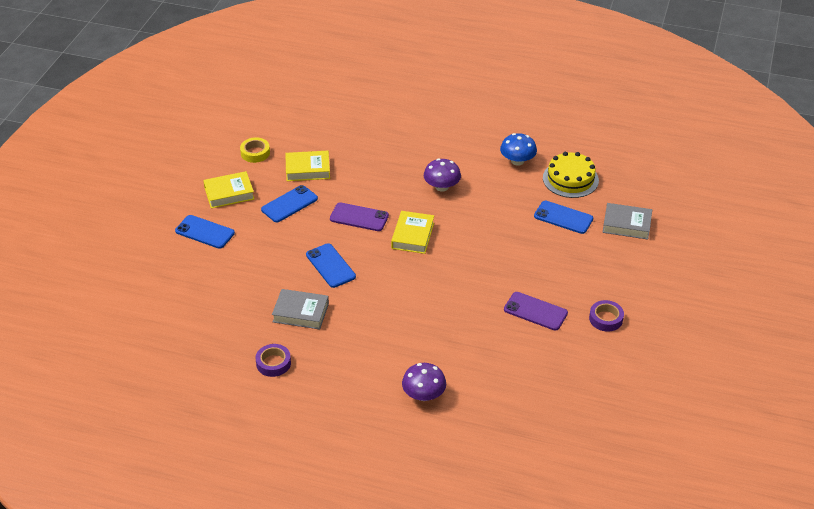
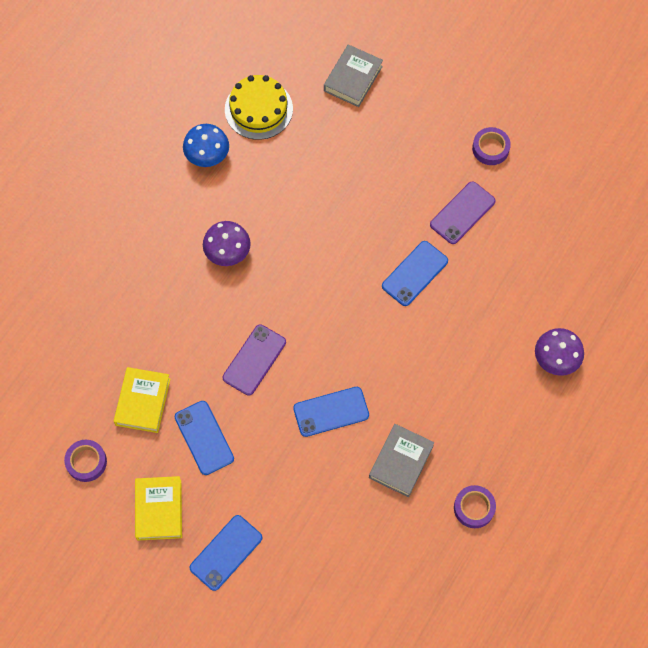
camera: 75 degrees left, 25 degrees up
yellow tape [240,137,270,163] -> purple tape [64,440,107,482]
yellow book [391,211,434,254] -> none
blue phone [534,201,593,234] -> blue phone moved to [382,241,448,306]

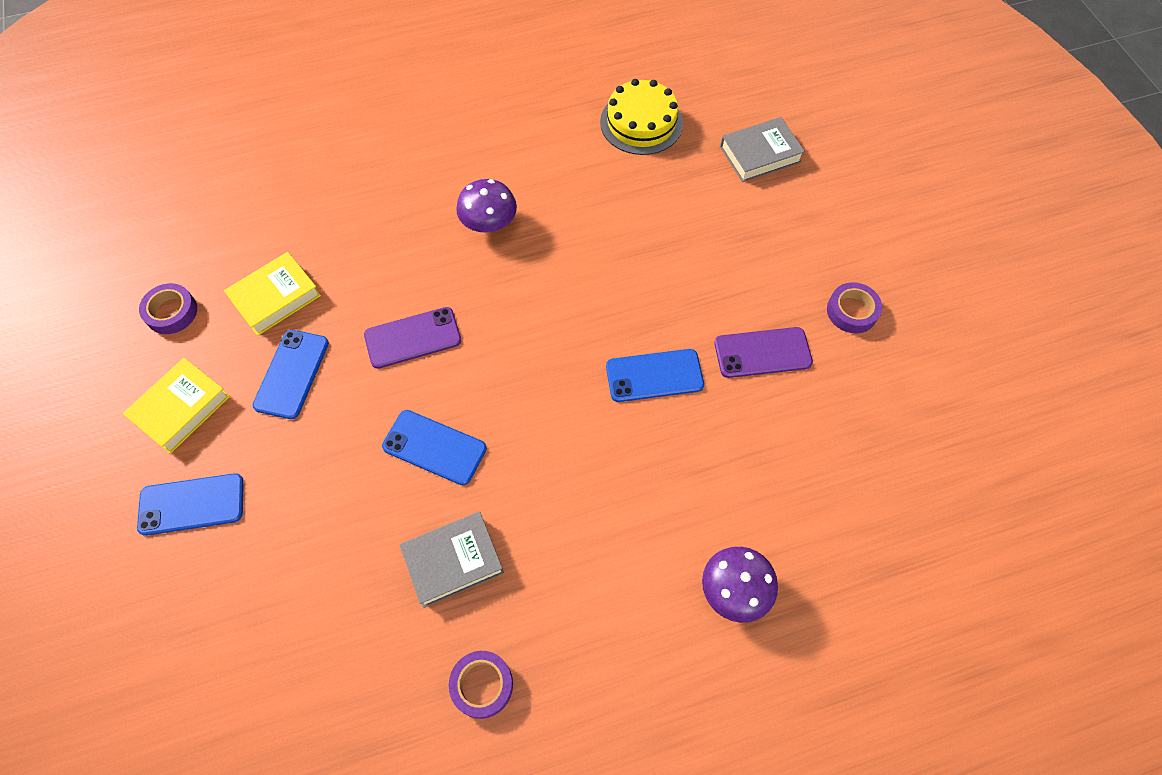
camera: 40 degrees right, 5 degrees down
blue mushroom [183,124,229,167] -> none

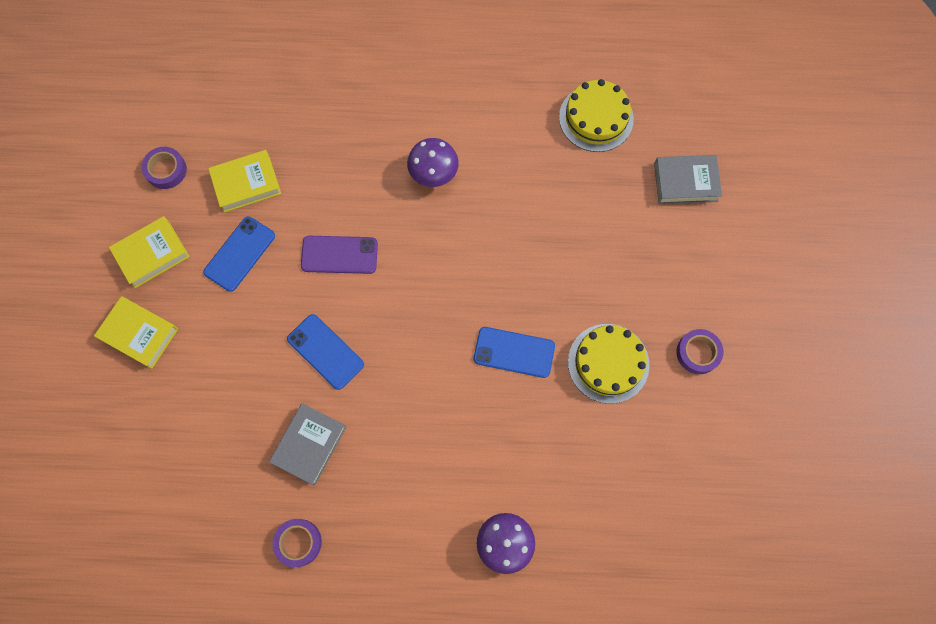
camera: 20 degrees right, 10 degrees up
blue phone [137,473,244,536] -> yellow book [94,296,178,369]
grey book [400,512,504,608] -> grey book turned 60 degrees counterclockwise [269,403,346,486]
purple phone [714,327,813,378] -> yellow cake [568,324,650,404]

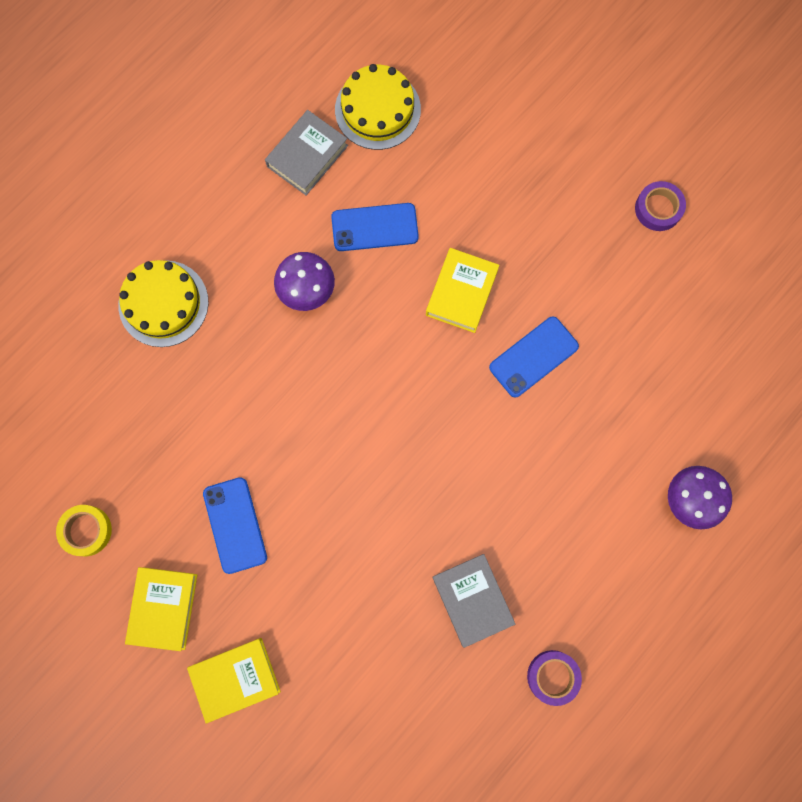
camera: 50 degrees left, 5 degrees up
purple tape [141,147,187,189] -> yellow tape [56,505,112,556]
yellow book [208,150,281,213] -> yellow book moved to [426,248,499,333]
blue phone [287,314,364,390] -> blue phone moved to [331,203,419,251]
purple phone [301,236,378,274] -> none
yellow cake [568,324,650,404] -> yellow cake moved to [118,260,209,347]
grey book [654,155,722,204] -> grey book moved to [265,110,348,196]

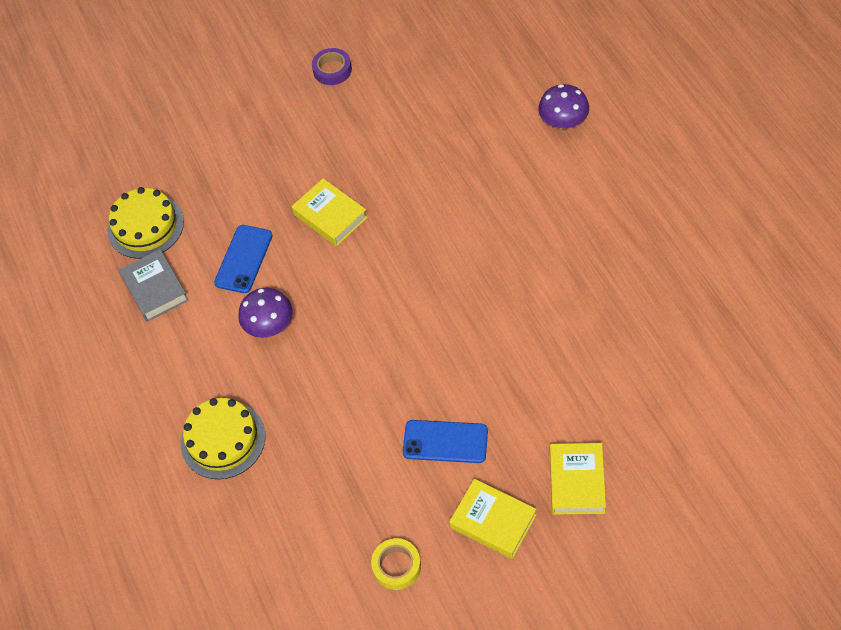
camera: 60 degrees left, 20 degrees down
grey book [432,554,515,648] -> none
blue phone [489,316,579,398] -> none
purple tape [527,650,582,706] -> none

